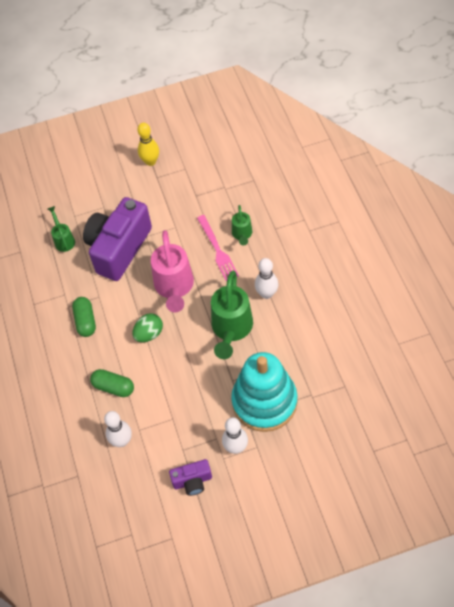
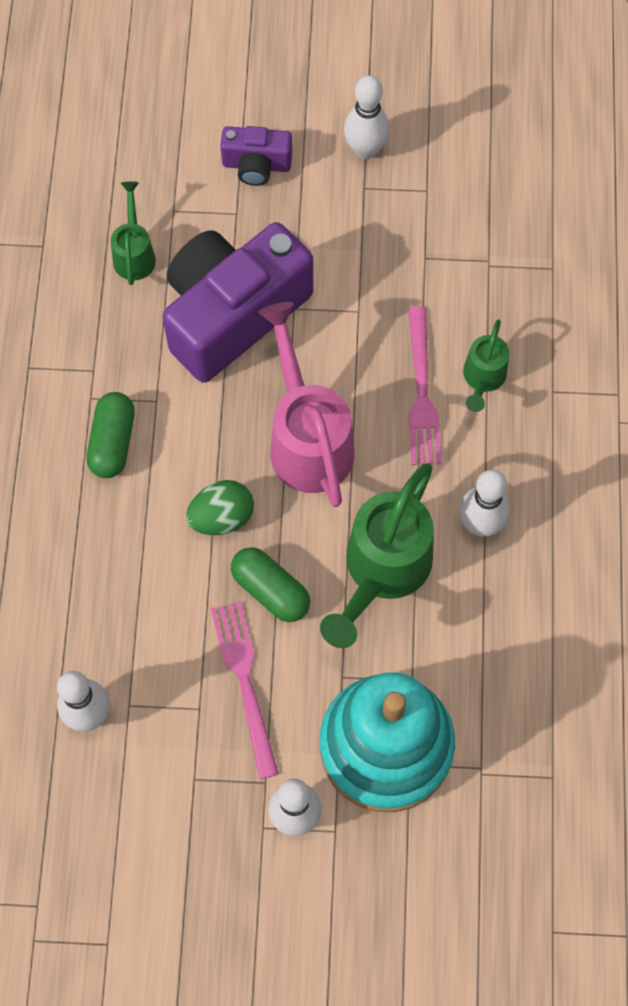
camera: 15 degrees right, 10 degrees up
green capsule [90,369,134,397] -> green capsule moved to [231,547,310,622]
yellow bowling pin [137,123,159,166] -> white bowling pin [344,75,390,159]
pink watering can [151,230,194,313] -> pink watering can turned 150 degrees clockwise [258,302,355,507]
purple camera [169,459,212,496] -> purple camera moved to [220,126,292,186]
none -> pink fork [211,601,279,779]

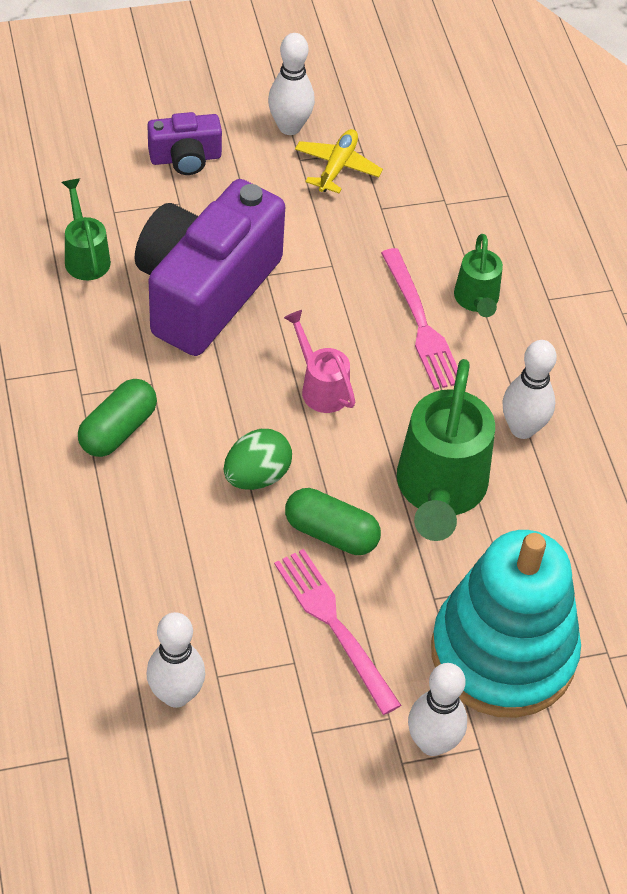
camera: 20 degrees left, 15 degrees down
green capsule [86,392,135,478] -> green capsule turned 45 degrees clockwise [78,379,157,457]
pink watering can [258,302,355,507] -> pink watering can [284,310,356,413], size x0.53
none -> yellow plane [295,129,383,193]

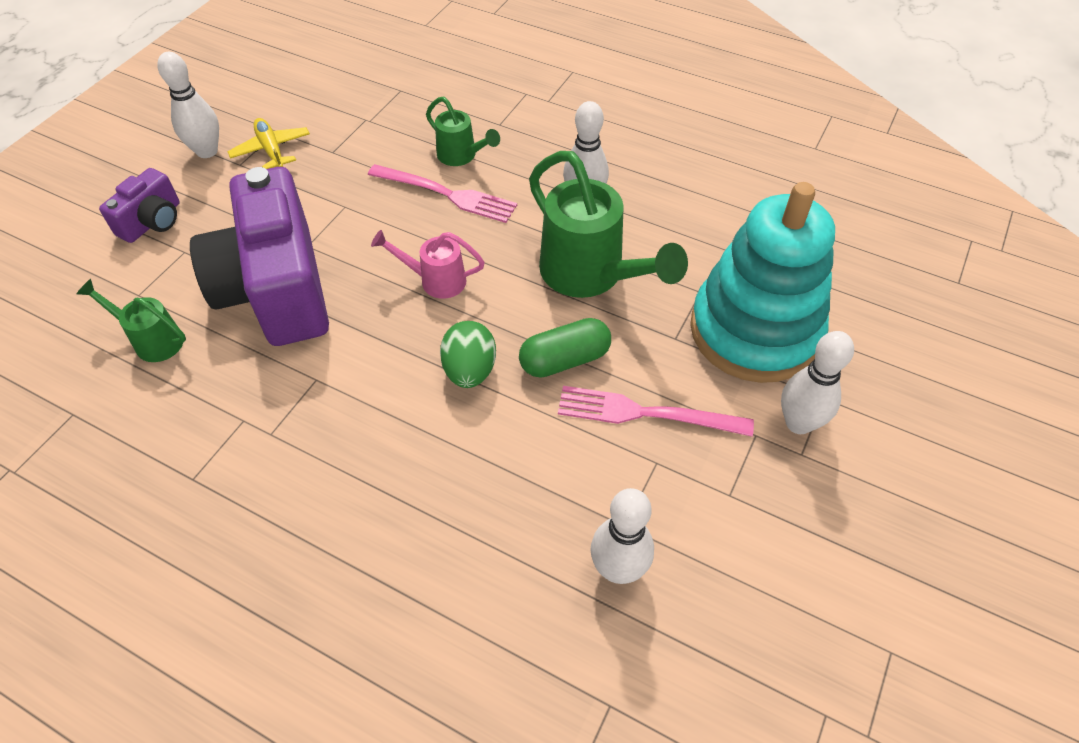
camera: 45 degrees left, 0 degrees up
green capsule [78,379,157,457] -> none

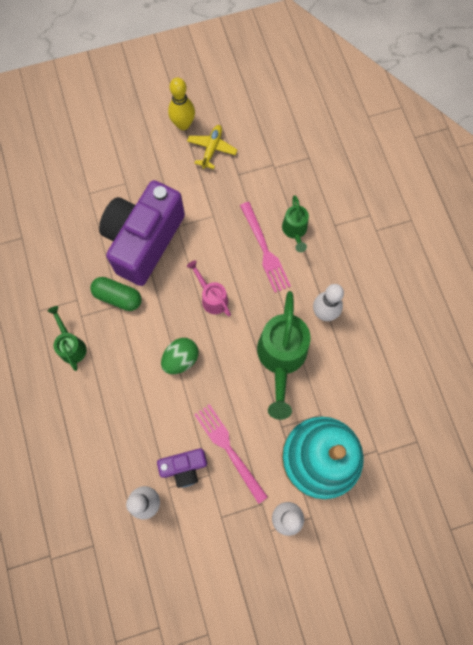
camera: 45 degrees right, 20 degrees up
green watering can [77,279,186,362] -> green watering can moved to [48,306,87,371]
purple camera [99,168,180,243] -> purple camera moved to [157,448,207,488]
white bowling pin [157,52,219,158] -> yellow bowling pin [168,78,195,130]
green capsule [519,318,611,378] -> green capsule moved to [90,277,141,311]

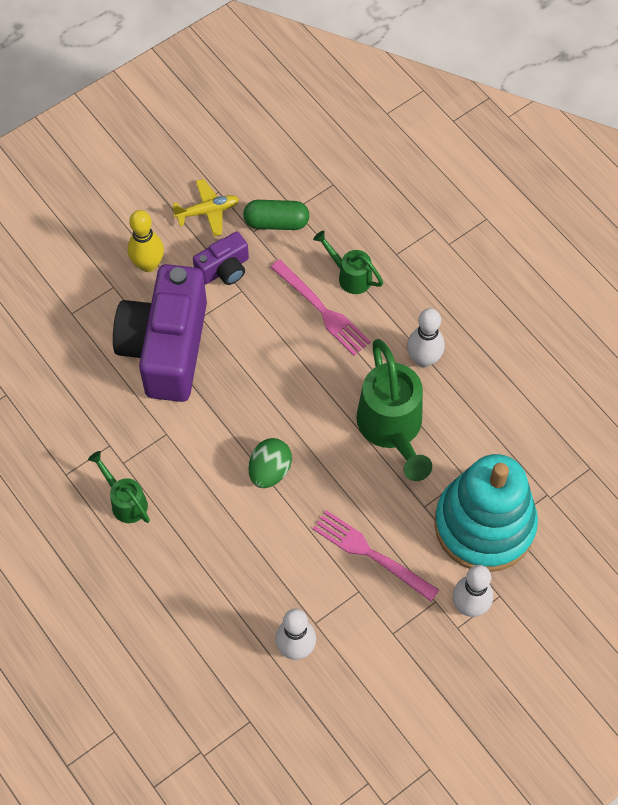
camera: 20 degrees left, 10 degrees down
green capsule [90,277,141,311] -> green capsule moved to [243,200,309,230]
purple camera [157,448,207,488] -> purple camera moved to [193,231,249,285]
yellow bowling pin [168,78,195,130] -> yellow bowling pin moved to [128,210,164,272]
yellow plane [187,125,237,169] -> yellow plane turned 75 degrees clockwise [172,179,239,237]
pink watering can [187,260,231,316] -> none
green watering can [282,195,309,252] -> green watering can turned 150 degrees clockwise [313,230,383,294]

